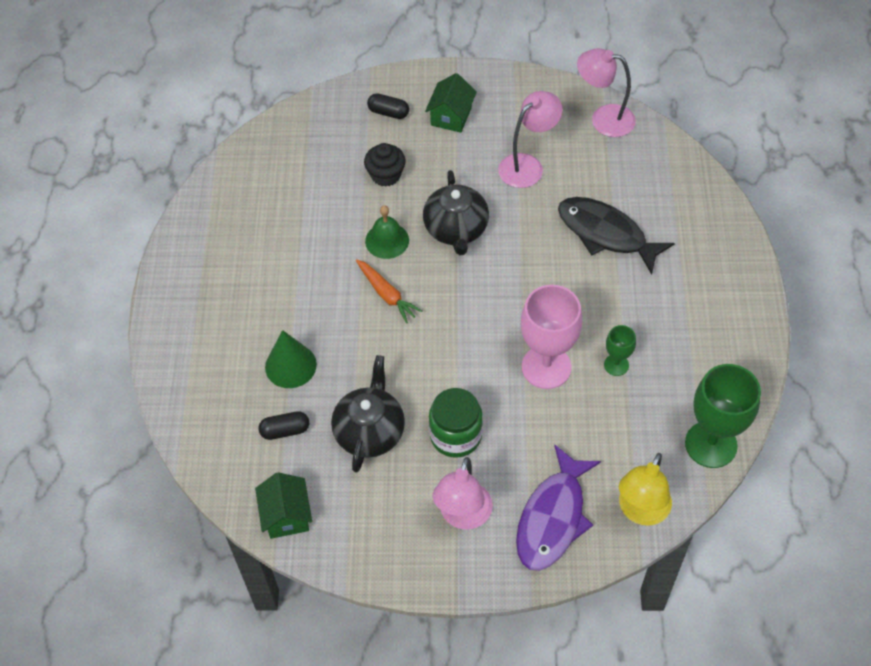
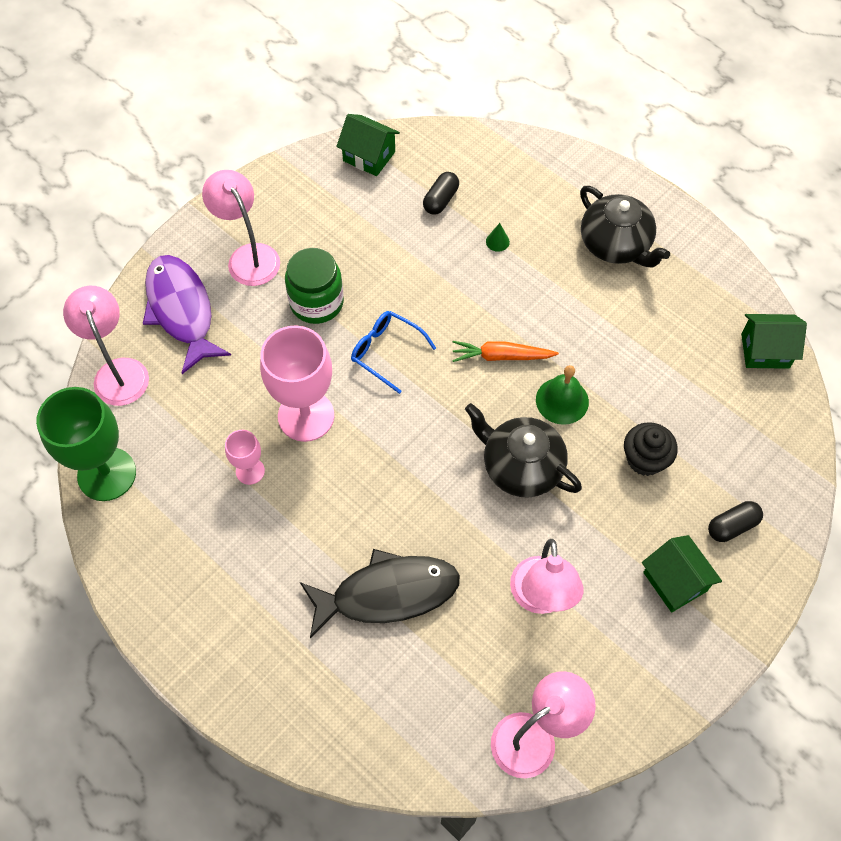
camera: 130 degrees right, 5 degrees up
green cone [265,330,317,388] -> green cone [486,223,510,252], size x0.44
black teapot [331,355,405,473] -> black teapot moved to [580,186,670,268]
green goblet [604,325,636,376] -> pink goblet [225,430,265,485]
yellow lamp [619,453,672,526] -> pink lamp [63,286,149,406]
none -> blue glasses [351,311,436,394]
none -> green house [741,314,807,369]

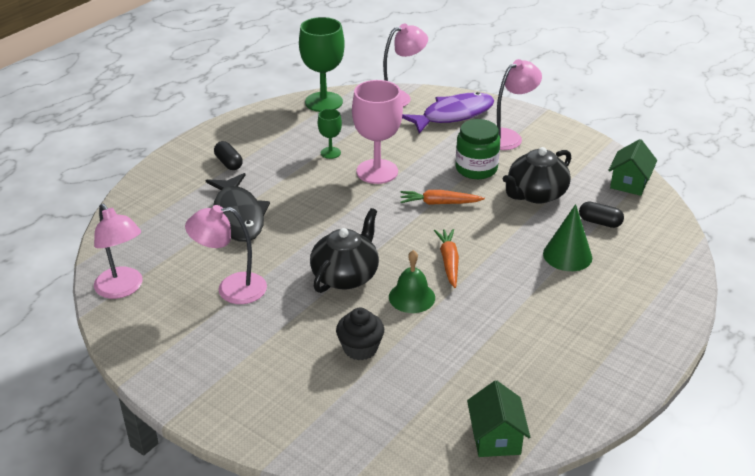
camera: 85 degrees right, 25 degrees down
pink goblet [225,430,265,485] -> green goblet [318,109,342,159]
blue glasses [351,311,436,394] -> orange carrot [400,190,485,205]
green cone [486,223,510,252] -> green cone [543,204,592,271], size x2.28
black teapot [580,186,670,268] -> black teapot moved to [503,147,571,204]
green house [642,535,722,612] -> none
black capsule [708,501,763,542] -> black capsule moved to [214,141,243,170]

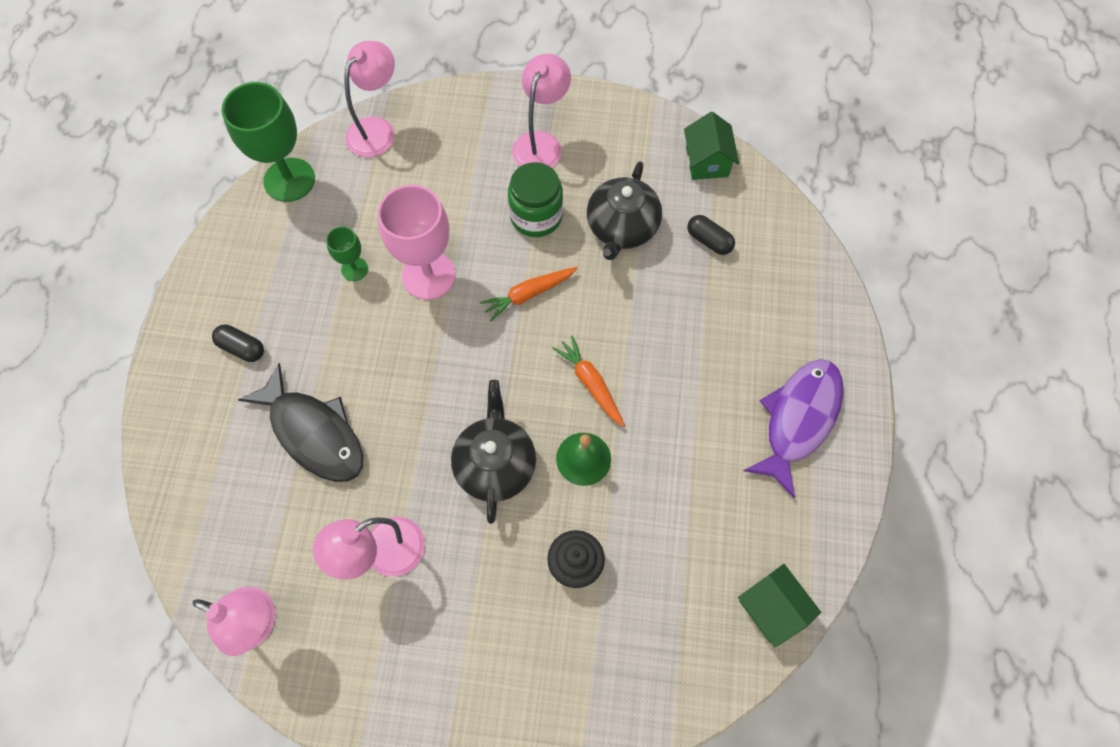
camera: 30 degrees left, 30 degrees up
purple fish [402,92,494,134] -> purple fish moved to [744,359,844,498]
green cone [543,204,592,271] -> none
black capsule [579,202,624,228] -> black capsule turned 45 degrees clockwise [687,215,735,255]

